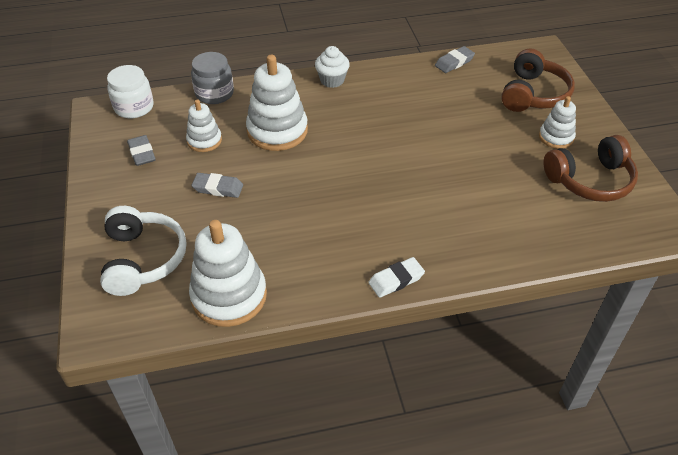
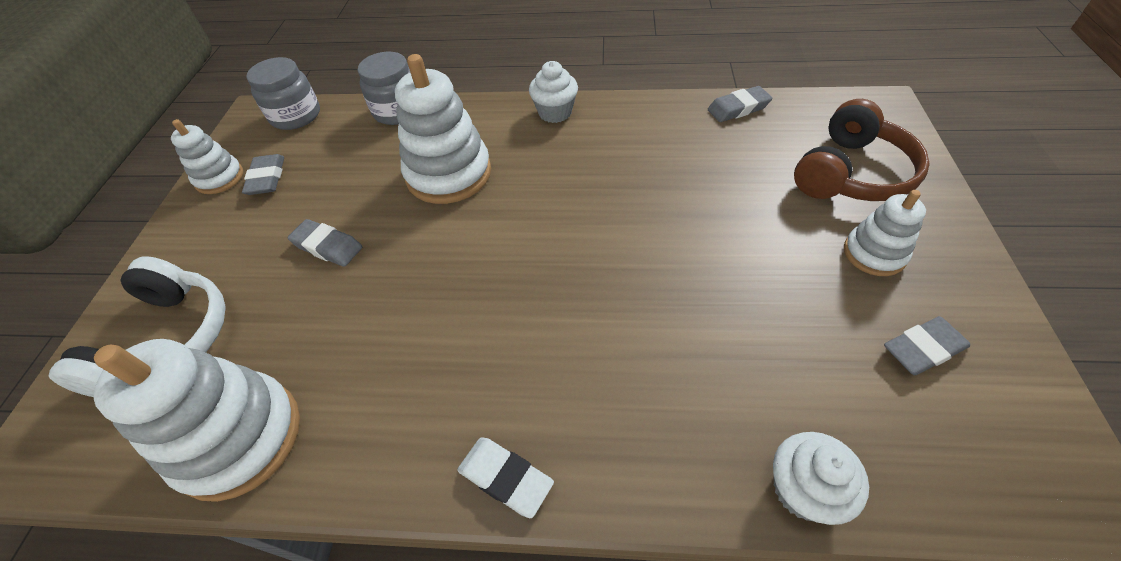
camera: 20 degrees right, 5 degrees up
white jar [107,65,154,118] -> grey jar [246,57,320,130]
white stacking toy [186,99,222,152] -> white stacking toy moved to [171,119,243,194]
white eraser [368,257,425,298] -> white eraser turned 45 degrees clockwise [457,438,554,518]
brown headphones [544,135,638,202] -> grey eraser [884,316,970,375]
none -> white cupcake [773,432,869,525]

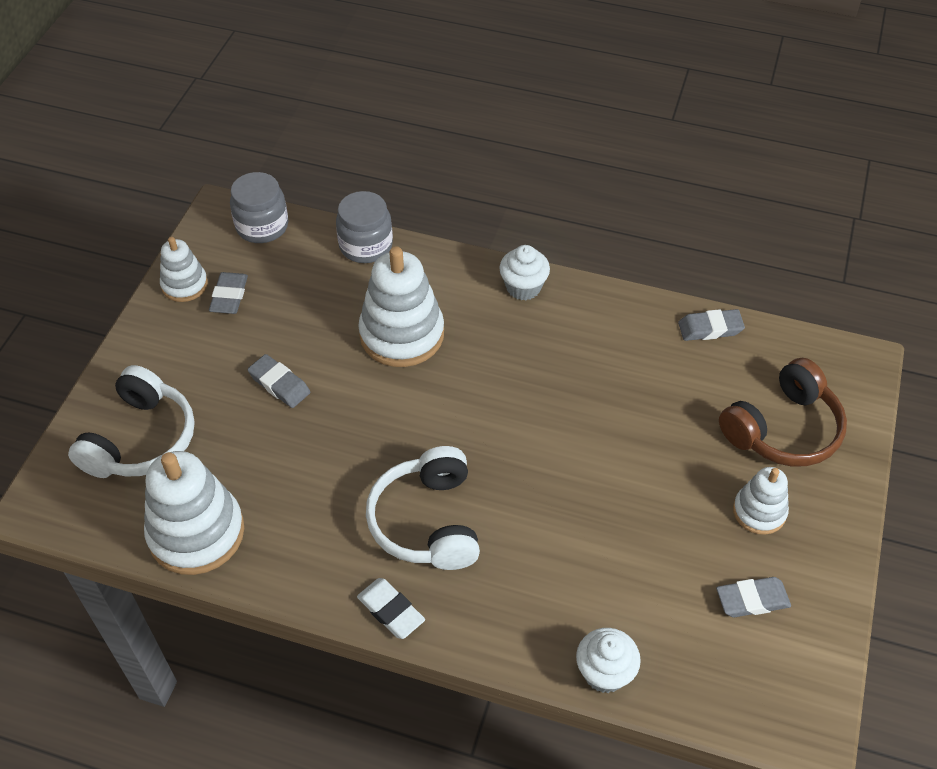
camera: 10 degrees right, 0 degrees up
none -> white headphones [366,446,480,570]

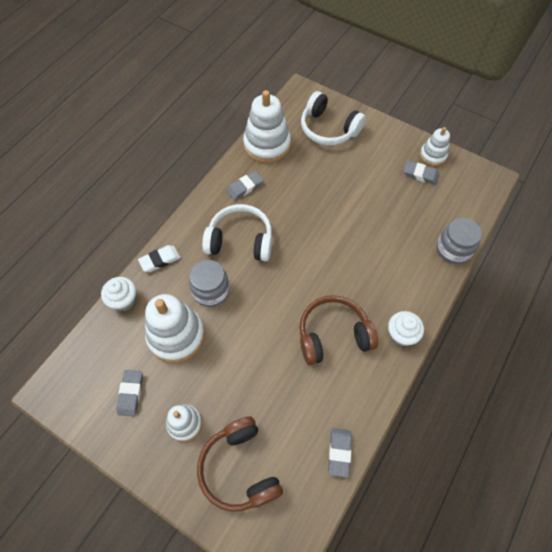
camera: 105 degrees right, 10 degrees up
grey jar [230,172,288,243] -> grey jar moved to [189,260,230,307]
grey eraser [248,354,310,408] -> grey eraser moved to [227,171,263,200]
white eraser [357,578,425,639] -> white eraser moved to [138,245,180,272]
white stacking toy [358,246,444,367] -> white stacking toy moved to [145,294,205,363]
none -> brown headphones [299,295,378,365]

